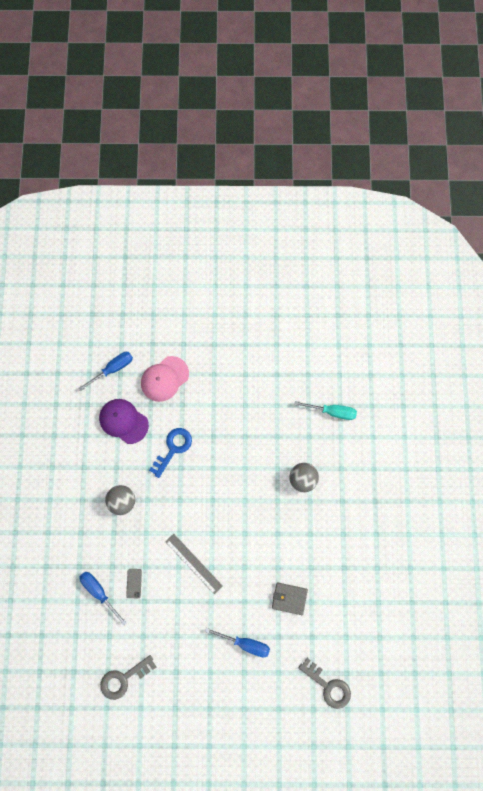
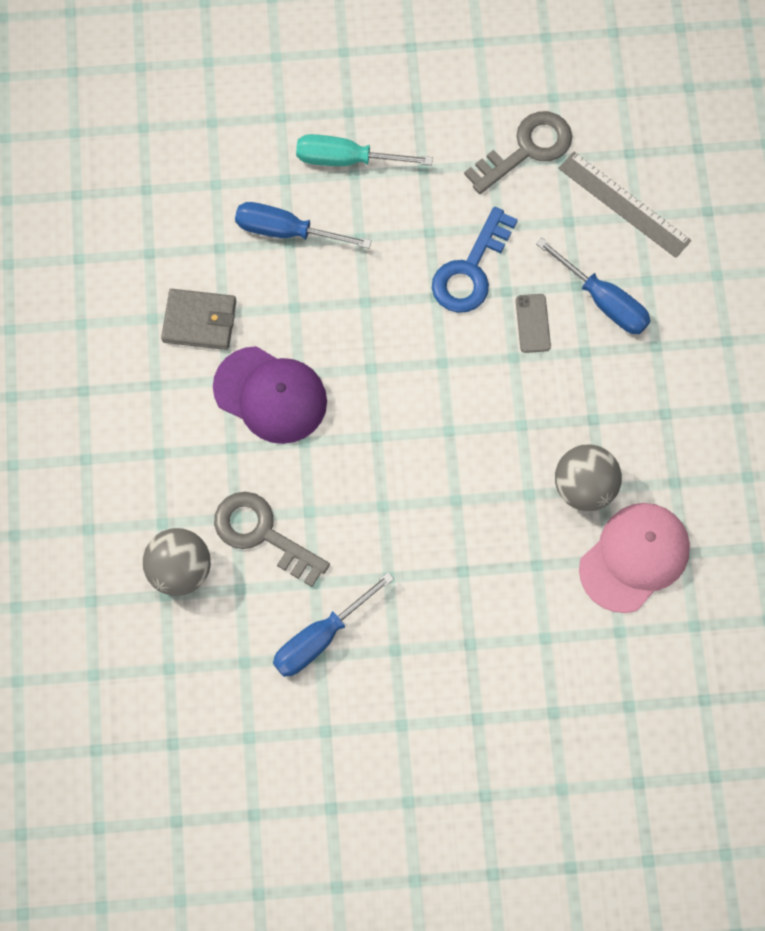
camera: 175 degrees right, 5 degrees down
blue screwdriver [79,352,133,391] -> blue screwdriver moved to [273,572,394,677]
purple cap [99,399,149,444] -> purple cap moved to [213,346,327,444]
pink cap [141,356,189,402] -> pink cap moved to [579,503,690,613]
blue key [149,428,192,478] -> blue key moved to [432,207,518,313]
grey ruler [166,534,223,594] -> grey ruler moved to [558,152,691,258]
turquoise screwdriver [294,401,357,420] -> turquoise screwdriver moved to [296,134,433,166]
grey key [298,658,351,709] -> grey key moved to [214,492,330,587]

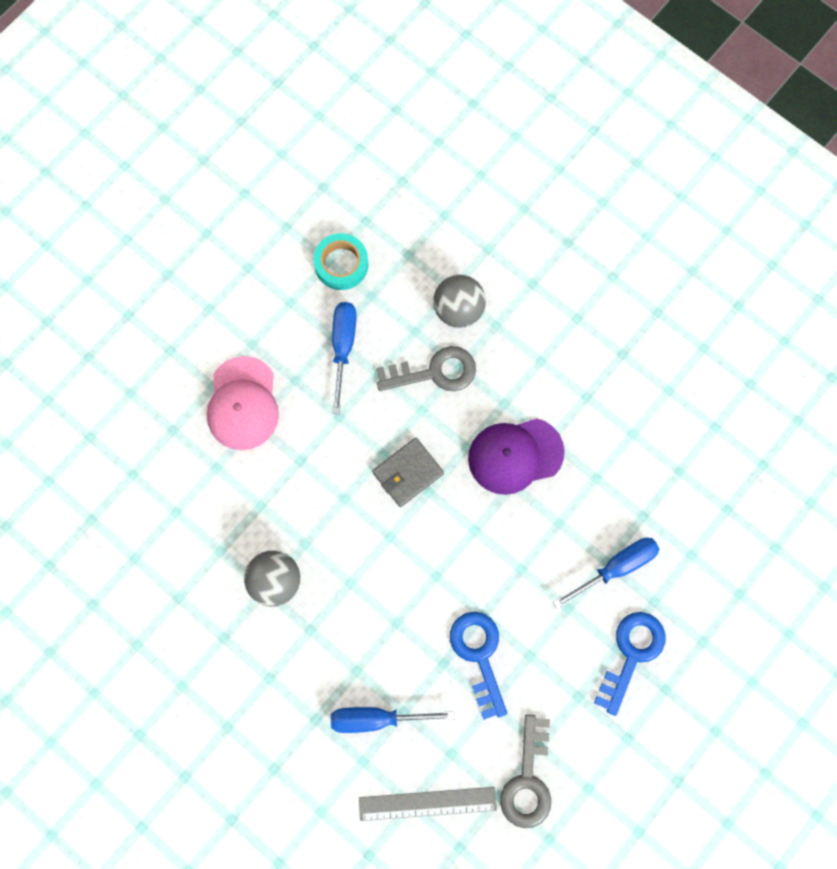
camera: 135 degrees right, 5 degrees up
grey wallet [161,289,236,350] -> grey wallet moved to [372,438,444,507]
turquoise screwdriver [296,134,433,166] -> blue key [594,612,665,716]
grey phone [516,294,551,353] -> none
pink cap [579,503,690,613] -> pink cap moved to [207,356,279,450]
none -> turquoise tape [313,233,368,290]

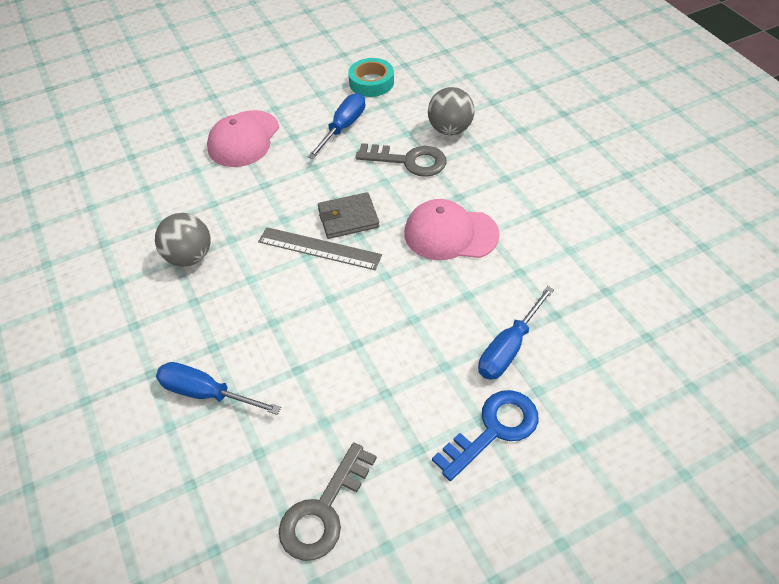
camera: 25 degrees right, 25 degrees down
grey ruler [359,787,497,821] -> grey ruler moved to [258,227,382,270]
blue key [450,612,507,720] -> none
purple cap [468,418,565,495] -> pink cap [404,199,500,260]
blue screwdriver [553,538,659,609] -> blue screwdriver turned 135 degrees clockwise [478,286,554,380]

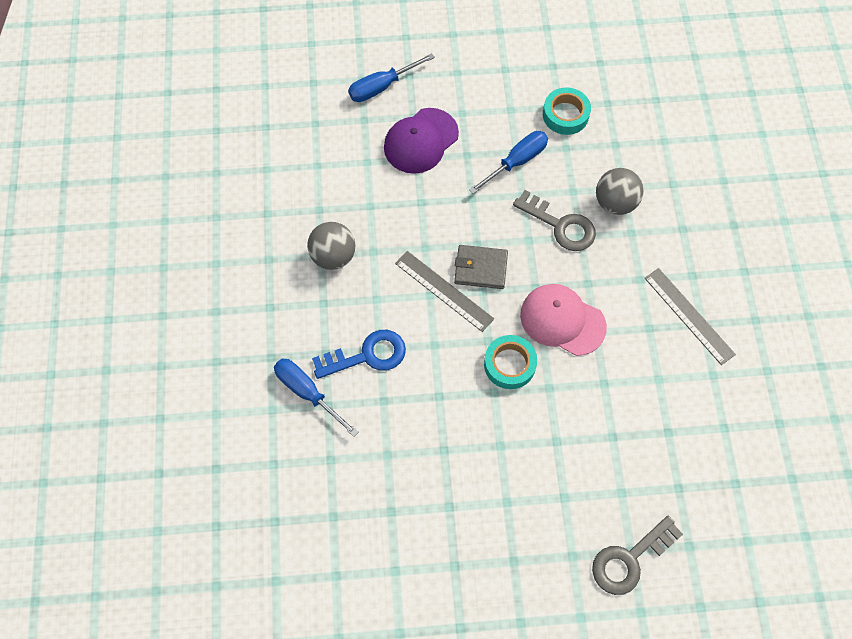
camera: 20 degrees right, 15 degrees up
pink cap [207,110,279,167] -> purple cap [384,108,459,174]
grey key [279,442,377,561] -> grey key moved to [592,516,683,595]
blue key [432,390,538,481] -> blue key moved to [312,330,406,379]
blue screwdriver [478,286,554,380] -> blue screwdriver moved to [348,53,435,102]
none -> turquoise tape [484,335,537,389]
none -> grey ruler [645,268,736,365]

